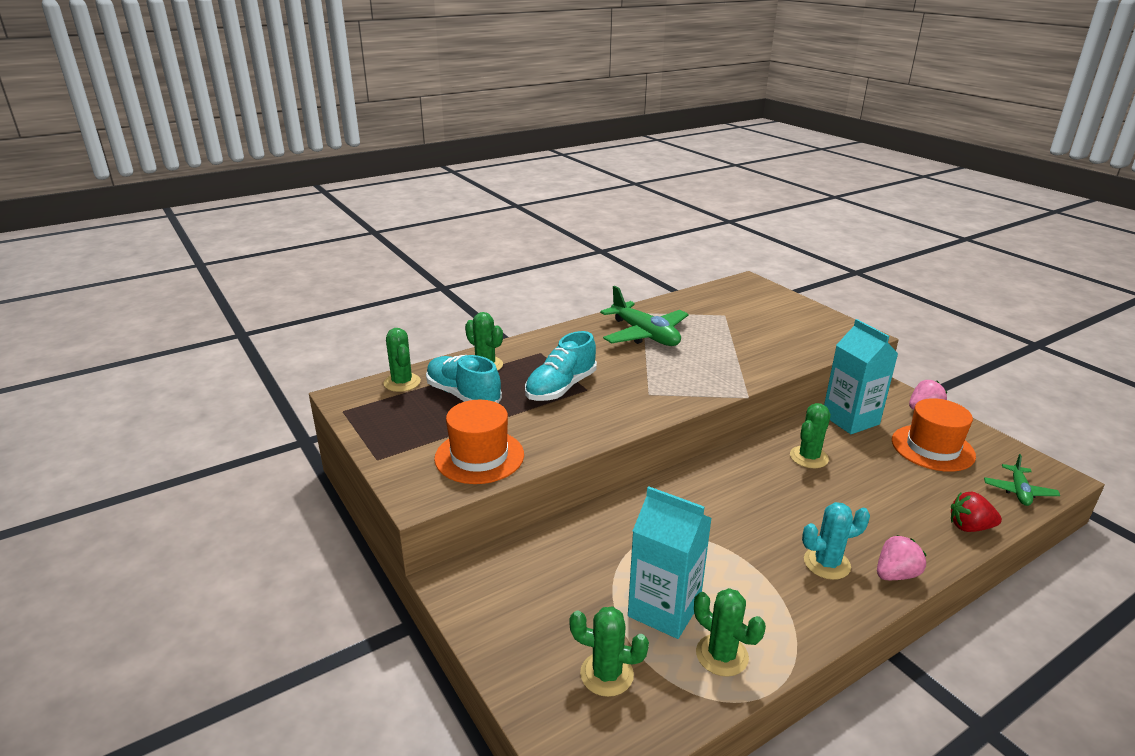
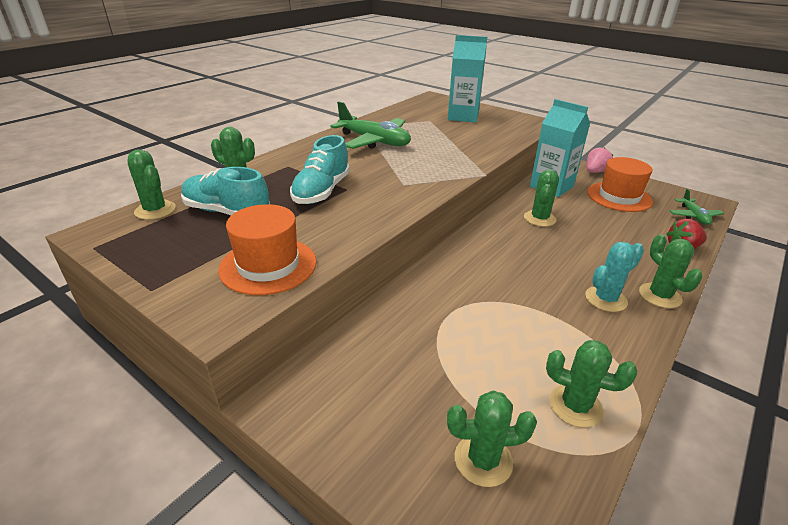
camera: 20 degrees left, 5 degrees up
turquoise carton [628,486,712,639] -> turquoise carton moved to [448,35,487,123]
pink strawberry [877,535,927,580] -> green cactus [639,234,702,308]

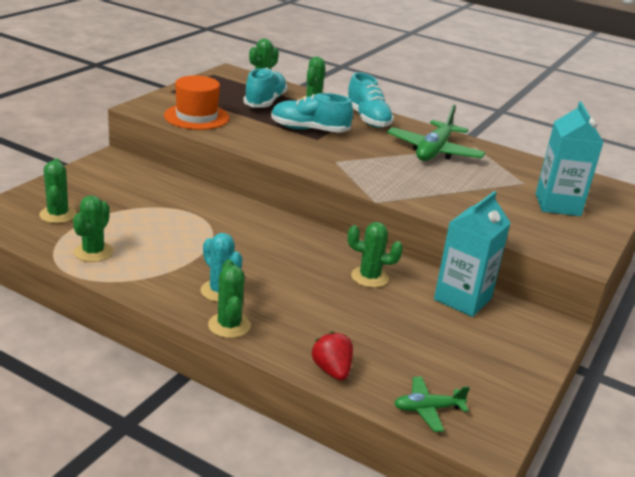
camera: 80 degrees right, 5 degrees down
pink strawberry [587,147,613,173] -> none
orange hat [587,157,653,212] -> none
green cactus [639,234,702,308] -> green cactus turned 75 degrees counterclockwise [208,259,251,338]
none -> turquoise shoe [347,72,394,128]

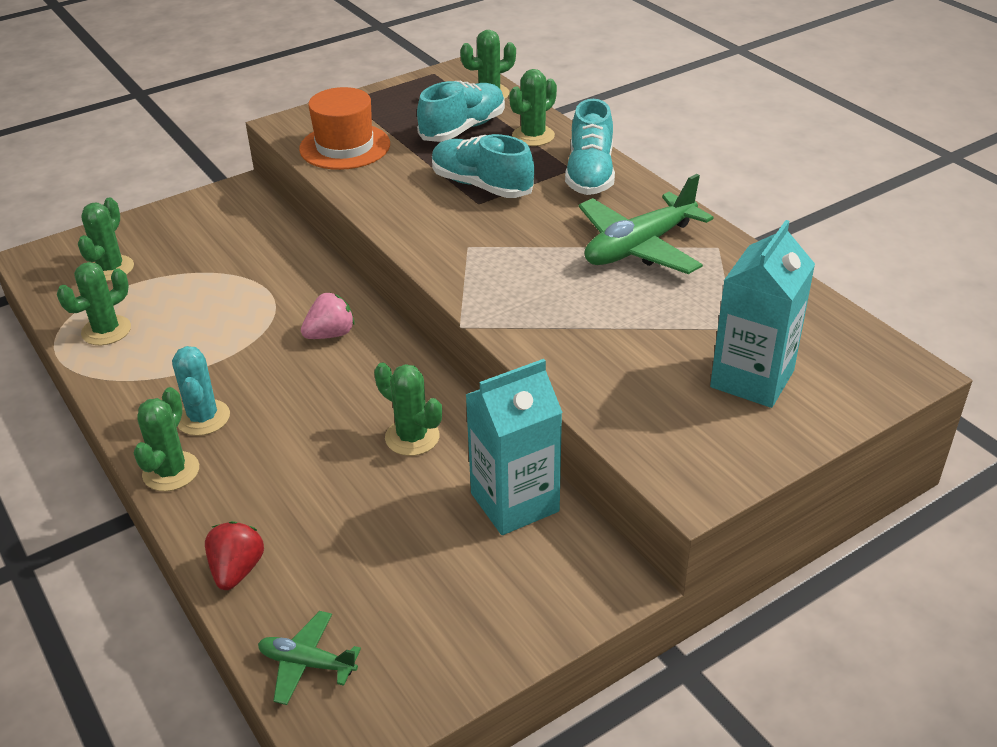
camera: 30 degrees right, 10 degrees up
none -> pink strawberry [301,293,354,339]

